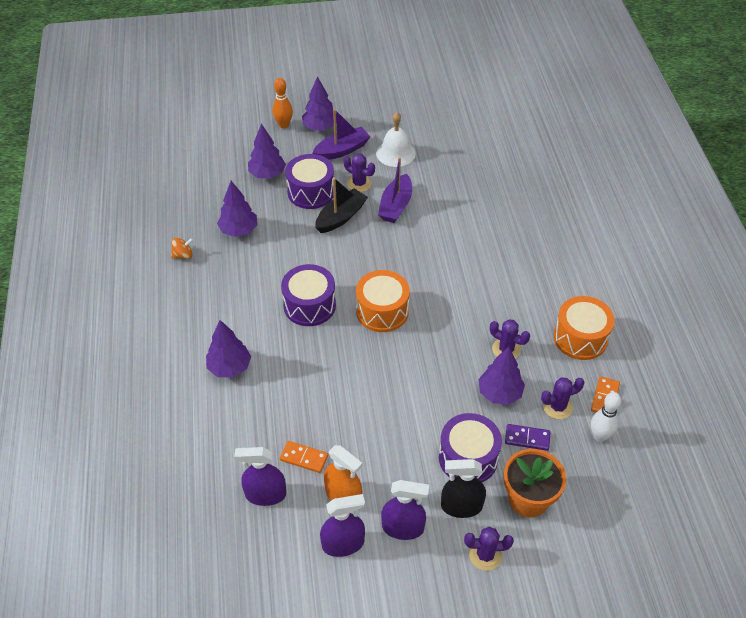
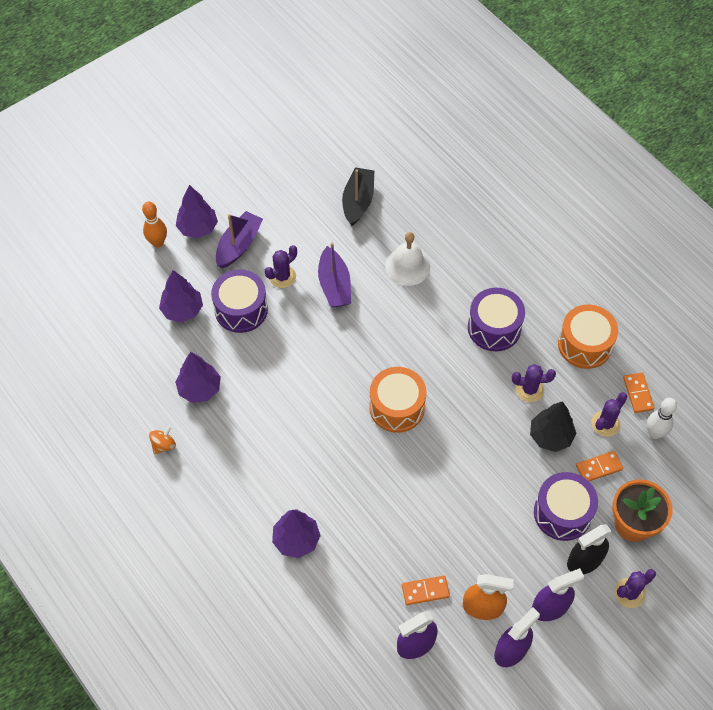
camera: 30 degrees left, 10 degrees up
purple drum [281,264,336,326] -> purple drum moved to [468,288,525,351]
black boat [315,178,368,233] -> black boat moved to [342,167,374,226]
purple cactus [343,153,375,192] -> purple cactus turned 45 degrees counterclockwise [265,245,297,288]
white bell [376,112,416,167] -> white bell moved to [385,232,430,286]
purple tree [478,347,525,405] -> black tree [530,401,576,452]
purple domino [505,424,551,451] -> orange domino [576,451,623,481]

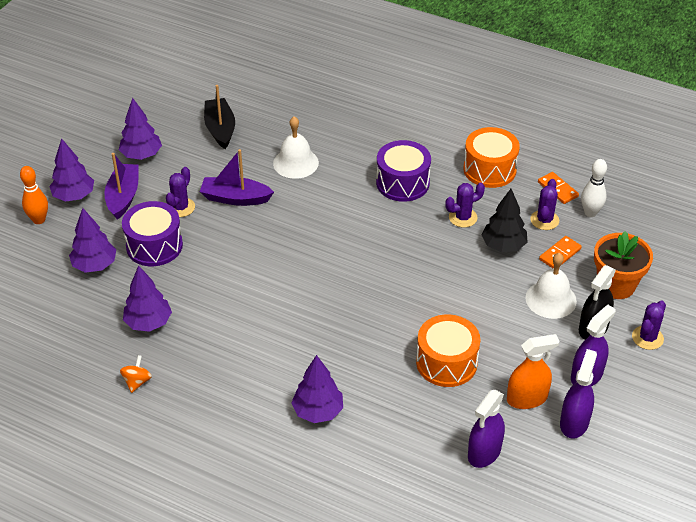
camera: 25 degrees left, 15 degrees down
purple boat [318,242,351,308] -> purple boat turned 135 degrees clockwise [200,149,274,206]
orange drum [369,367,426,433] -> orange drum moved to [416,314,480,387]
orange domino [402,576,450,605] -> none
purple drum [534,472,598,541] -> white bell [525,253,577,319]
none -> purple tree [119,98,162,160]

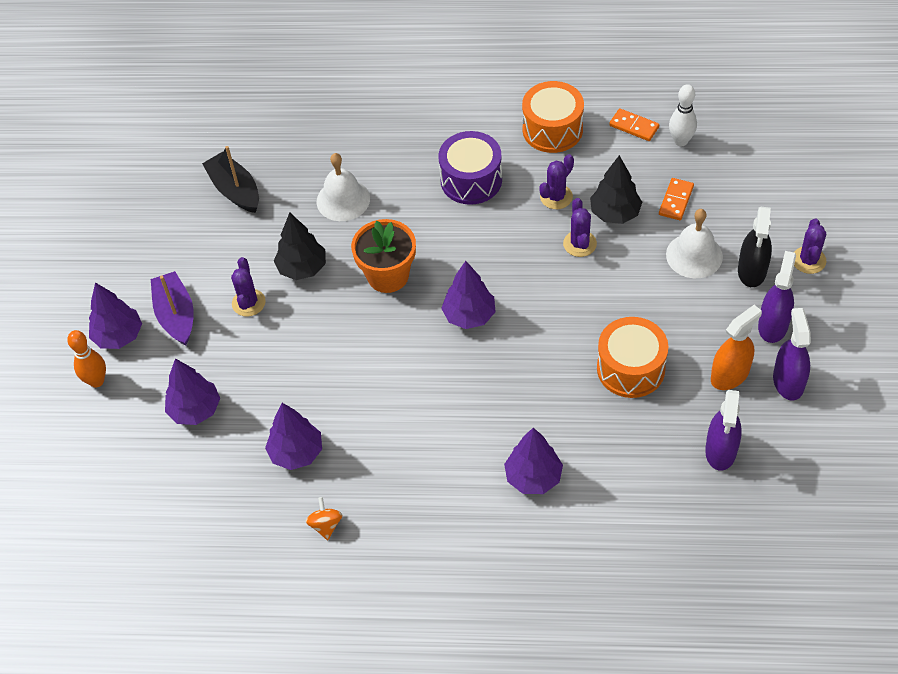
camera: 20 degrees left, 10 degrees up
purple tree [119,98,162,160] -> purple tree moved to [441,261,496,329]
purple drum [122,201,183,266] -> none
purple boat [200,149,274,206] -> black tree [274,212,326,280]
purple cactus [530,179,559,230] -> purple cactus moved to [563,198,597,257]
orange flower pot [594,231,653,299] -> orange flower pot moved to [351,219,416,293]

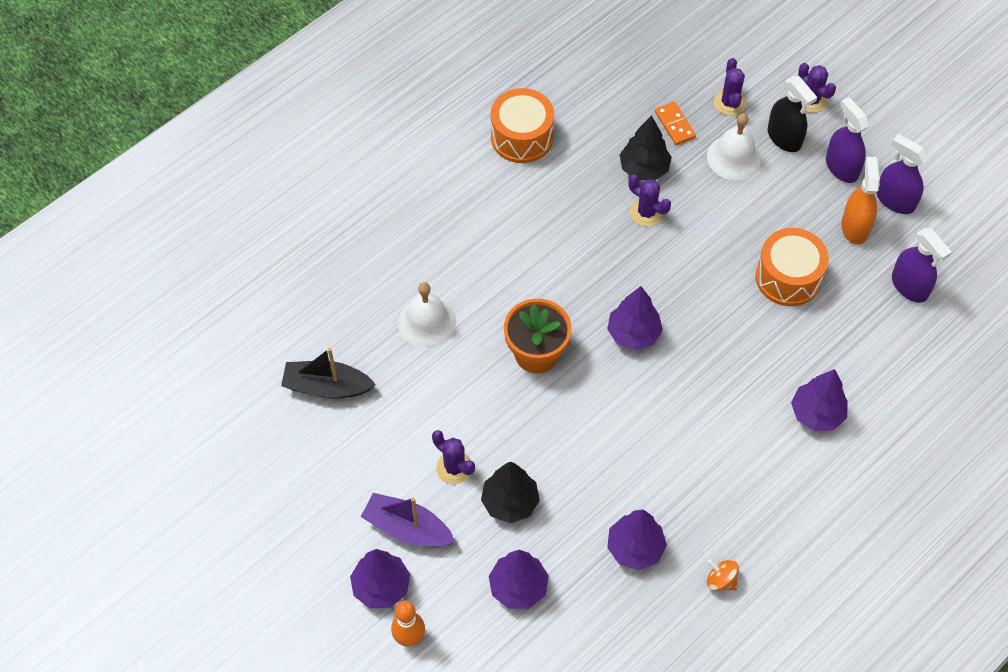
camera: 50 degrees left, 5 degrees up
black tree [274,212,326,280] -> black tree moved to [481,462,540,523]
purple drum [438,131,502,205] -> none
purple cactus [539,154,574,209] -> purple cactus moved to [714,58,746,116]
orange domino [609,108,659,141] -> none
white bowling pin [669,84,697,146] -> none

